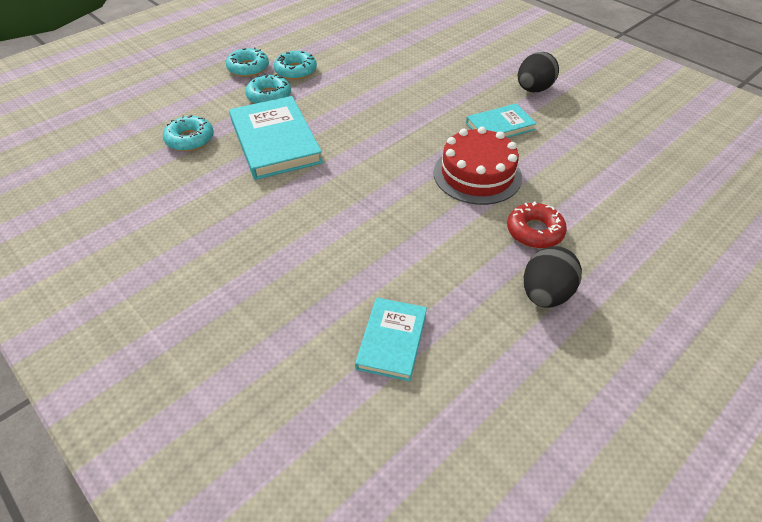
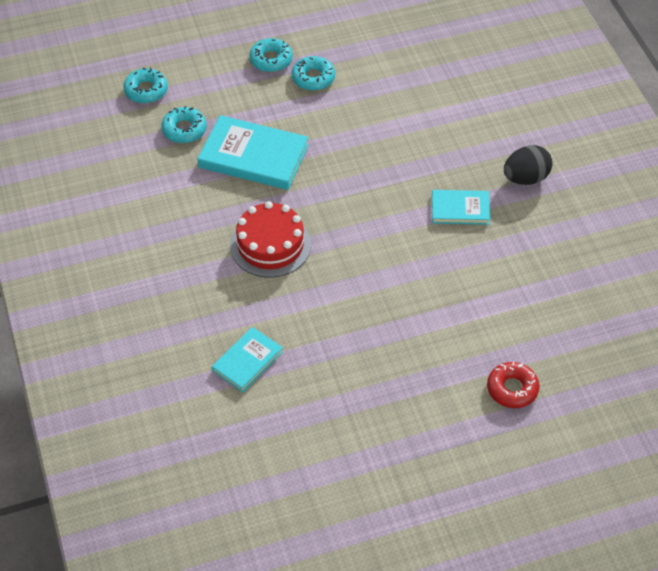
camera: 25 degrees right, 5 degrees up
turquoise book [229,96,323,180] -> turquoise book turned 75 degrees counterclockwise [198,115,309,190]
turquoise donut [245,74,291,104] -> turquoise donut moved to [123,67,168,103]
red cake [433,127,522,205] -> red cake moved to [230,201,311,278]
red donut [507,201,567,248] -> red donut moved to [487,362,539,408]
black egg [524,246,582,308] -> none

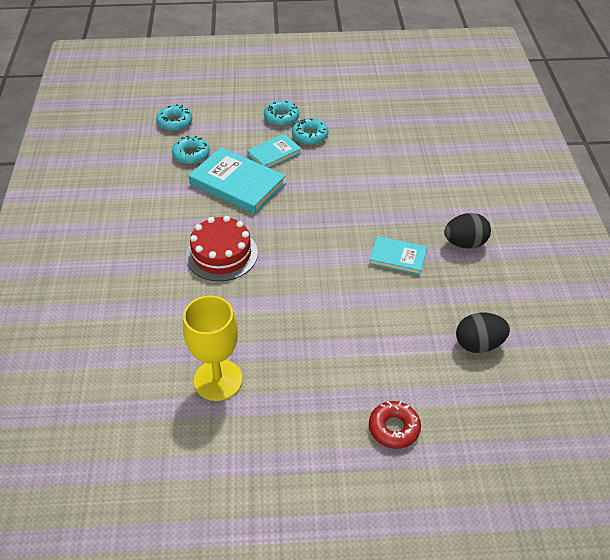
camera: 15 degrees right, 5 degrees down
turquoise book [212,327,283,392] -> turquoise book moved to [247,134,301,168]
none -> yellow goblet [183,295,242,401]
none -> black egg [456,313,510,353]

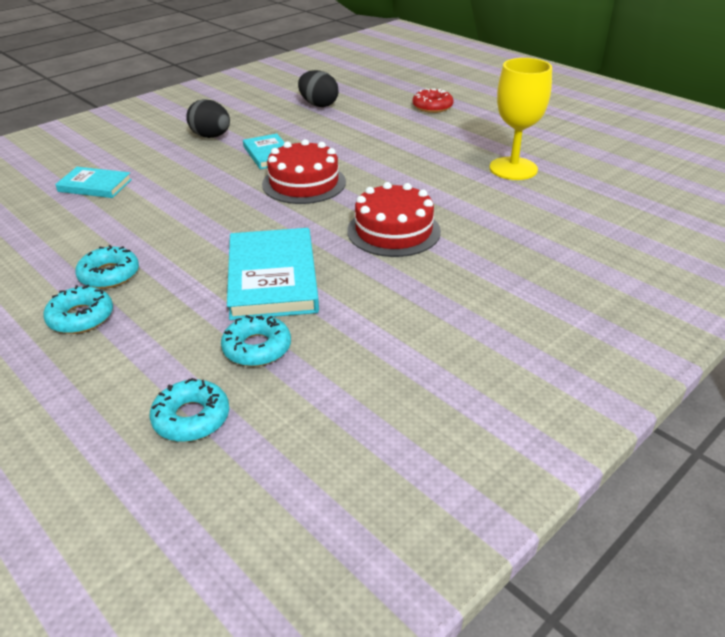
camera: 130 degrees left, 10 degrees down
turquoise book [247,134,301,168] -> turquoise book moved to [55,167,132,198]
none -> red cake [262,139,346,204]

